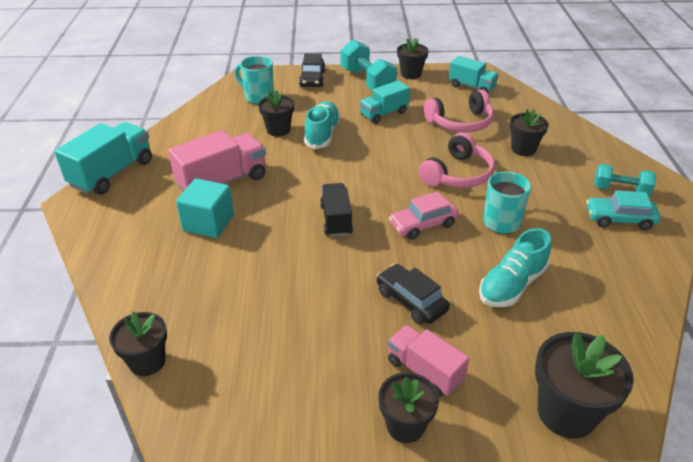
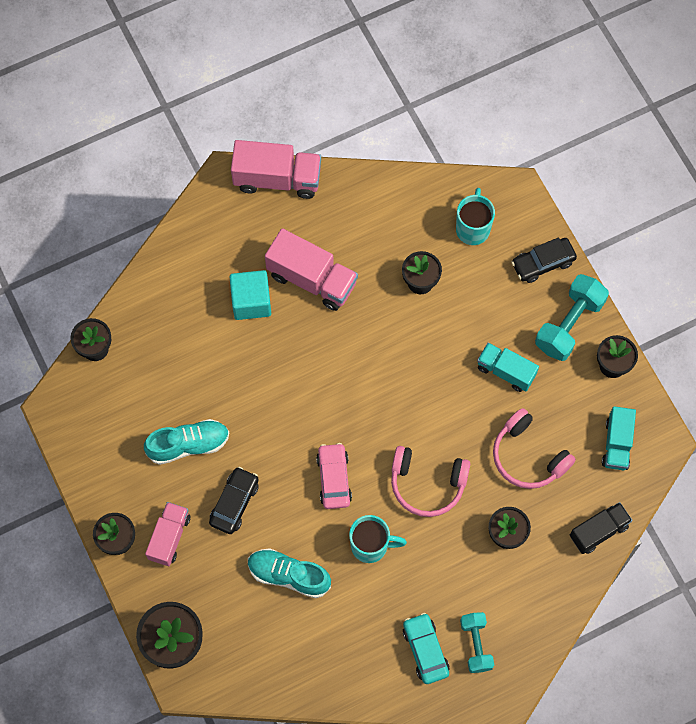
camera: 65 degrees right, 30 degrees up
turquoise truck [54,122,152,195] -> pink truck [231,140,321,199]
turquoise shoe [304,101,341,149] -> turquoise shoe moved to [144,419,229,465]
black truck [320,183,353,237] -> black truck moved to [570,502,632,554]
pink car [389,191,459,240] -> pink car turned 45 degrees clockwise [316,443,352,509]

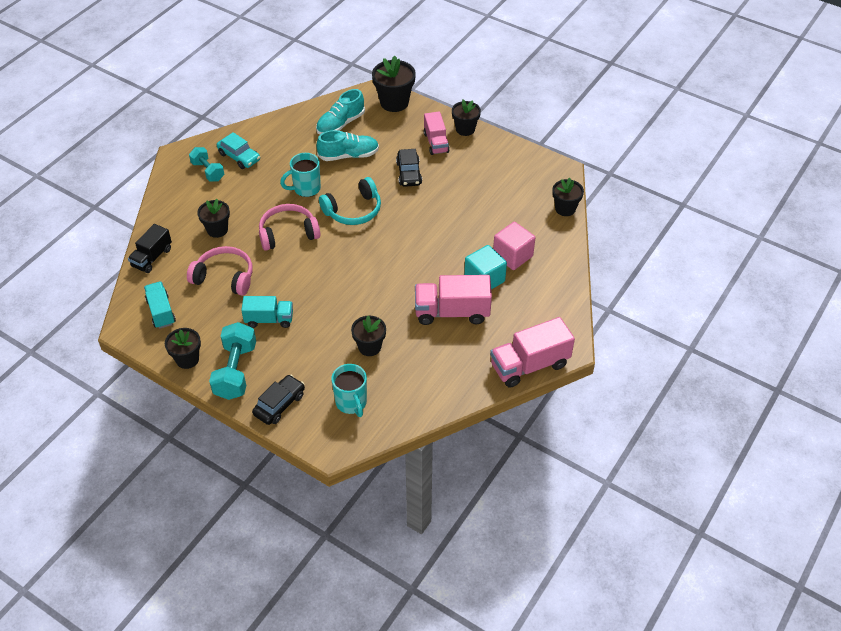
camera: 150 degrees right, 20 degrees down
turquoise shoe [144,419,229,465] -> turquoise shoe moved to [316,89,365,134]
pink car [316,443,352,509] -> turquoise headphones [319,177,381,225]
none -> pink cube [493,222,535,270]

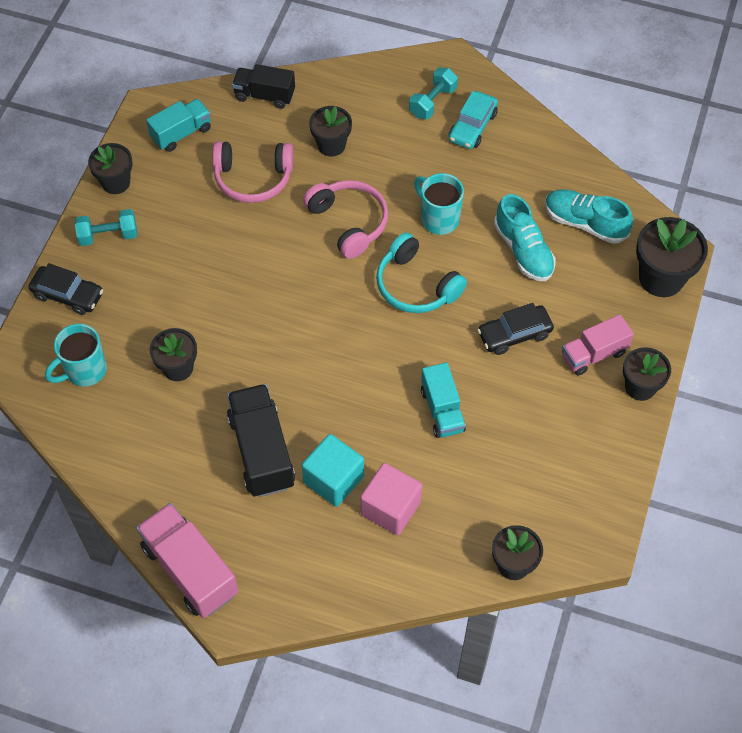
camera: 75 degrees right, 10 degrees up
pink headphones [187,246,253,296] -> pink headphones turned 90 degrees clockwise [212,142,294,203]
turquoise dumbbell [209,322,256,400] -> turquoise dumbbell [75,209,137,246], size x0.64
turquoise truck [241,296,293,328] -> turquoise truck moved to [421,362,466,438]
pink truck [415,275,492,325] -> black truck [227,384,295,497]

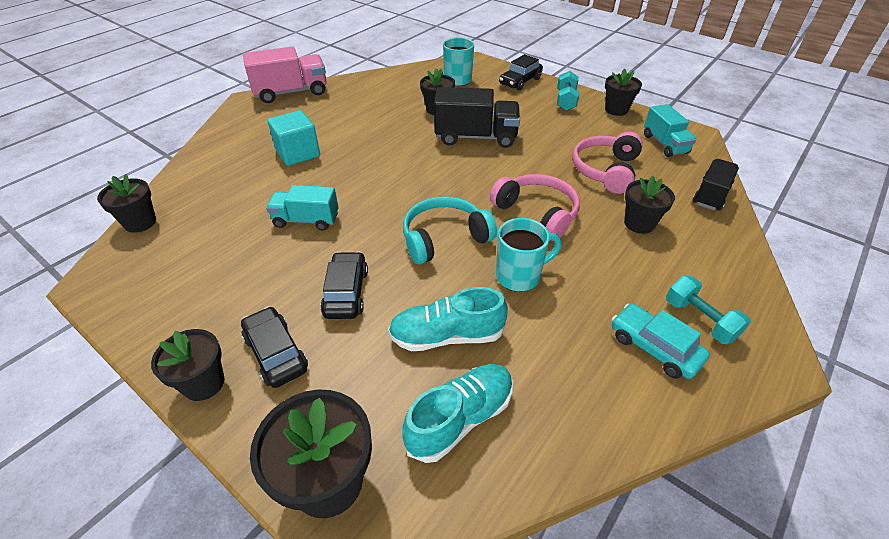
camera: 110 degrees right, 15 degrees down
black truck [227,384,295,497] -> black truck moved to [434,87,520,148]
pink headphones [303,180,388,259] -> pink headphones turned 120 degrees counterclockwise [490,174,580,241]
pink cube [360,463,422,535] -> none
pink truck [562,314,634,375] -> black car [241,306,308,388]

